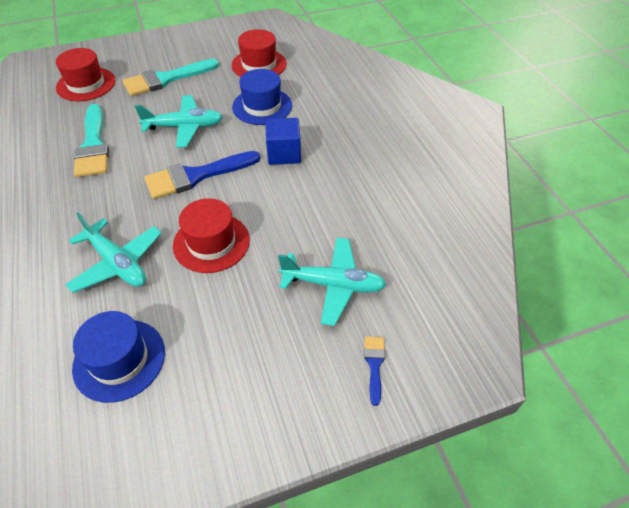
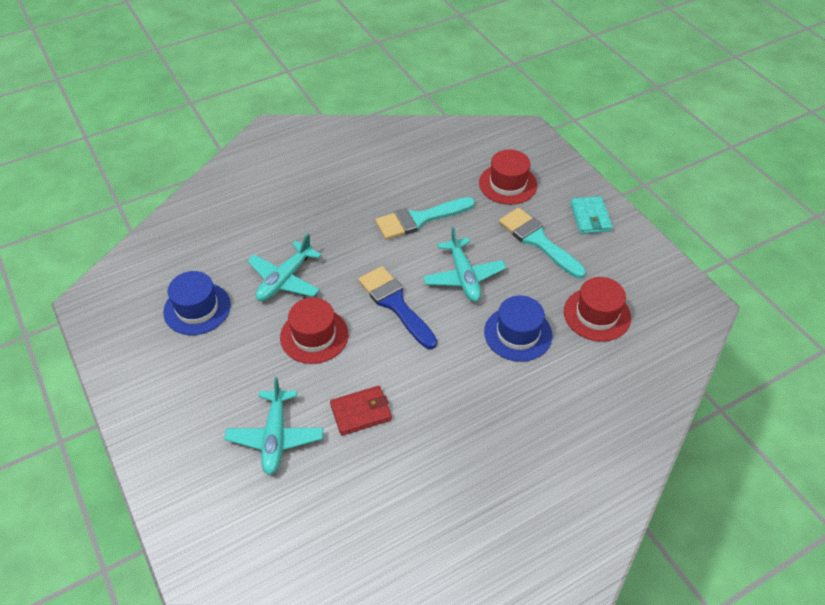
camera: 80 degrees right, 0 degrees up
blue cube [266,118,301,165] -> none
blue brush [364,336,385,406] -> none
none -> red wallet [330,386,392,436]
none -> turquoise wallet [570,196,613,234]

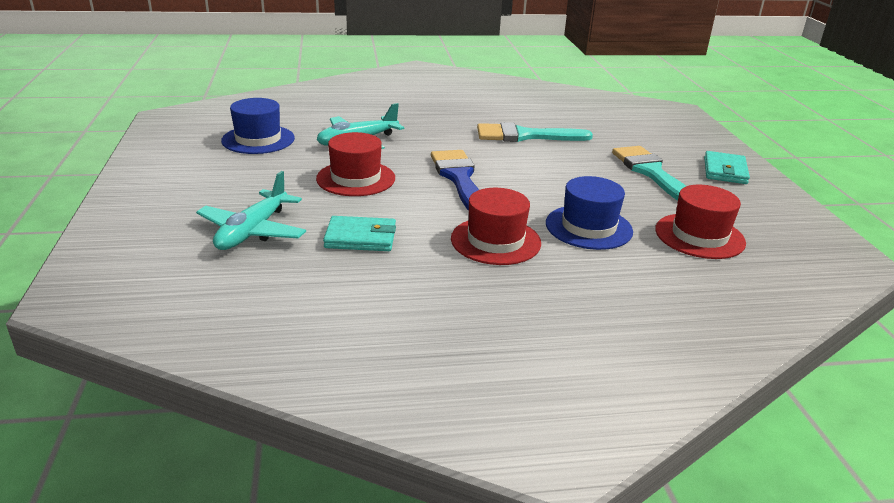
camera: 20 degrees right, 20 degrees down
red wallet [330,386,392,436] -> turquoise wallet [323,216,396,251]
turquoise plane [423,227,506,302] -> none
red hat [479,149,537,205] -> red hat moved to [451,188,541,265]

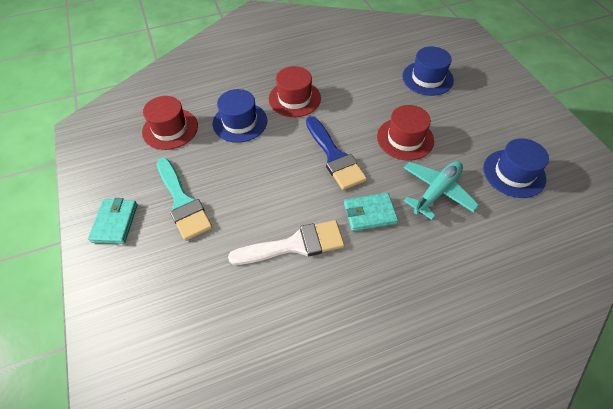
camera: 170 degrees right, 25 degrees up
turquoise plane [196,171,306,250] -> blue hat [402,46,454,96]
turquoise wallet [323,216,396,251] -> turquoise wallet moved to [344,193,398,231]
turquoise brush [477,122,593,142] -> white brush [228,220,345,265]

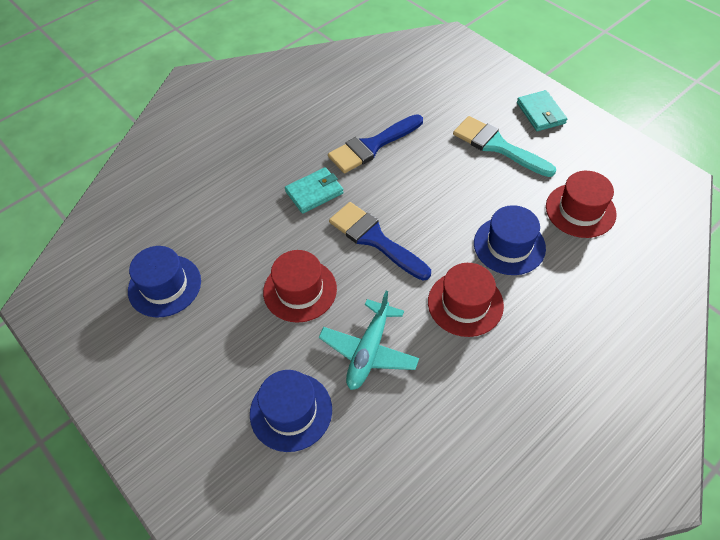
camera: 160 degrees right, 0 degrees up
white brush [228,220,345,265] -> blue brush [328,114,423,173]
turquoise plane [403,161,479,220] -> turquoise plane moved to [319,291,419,390]

